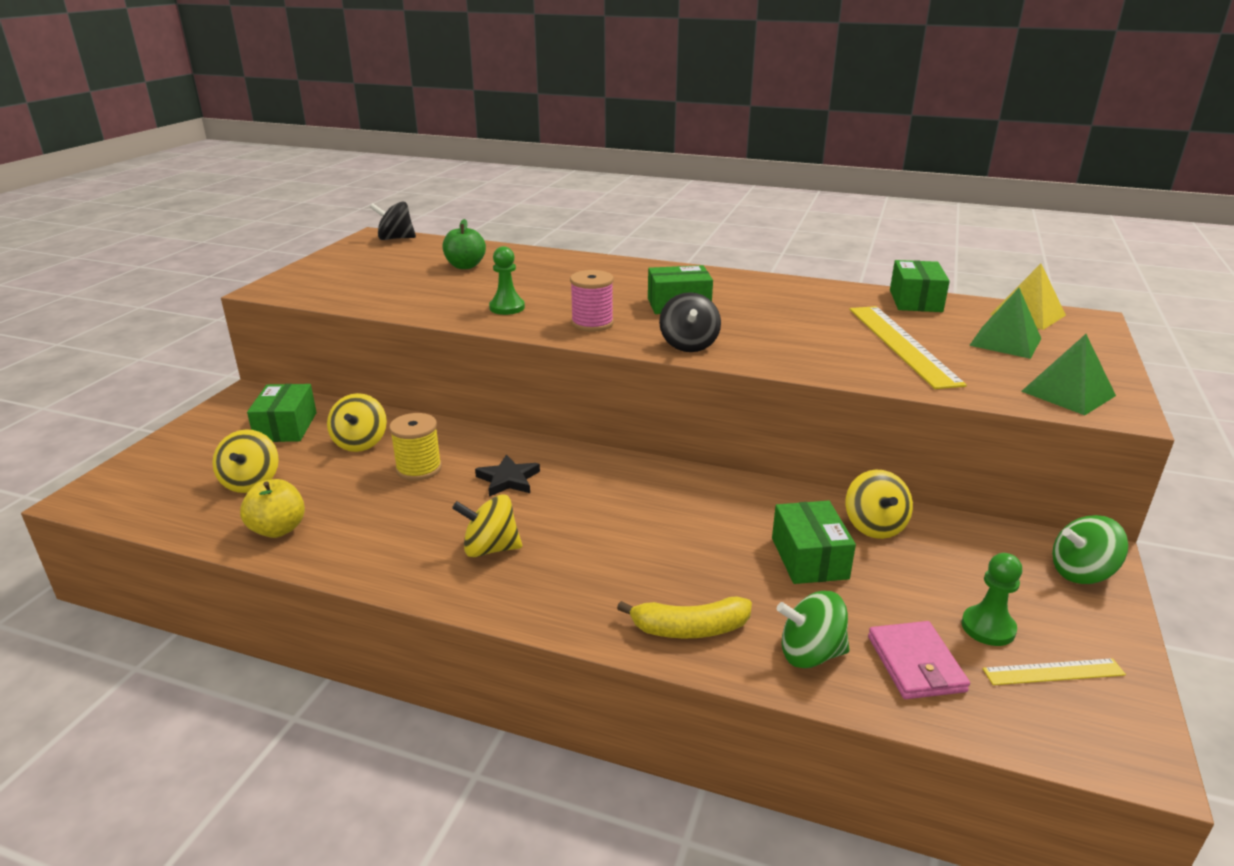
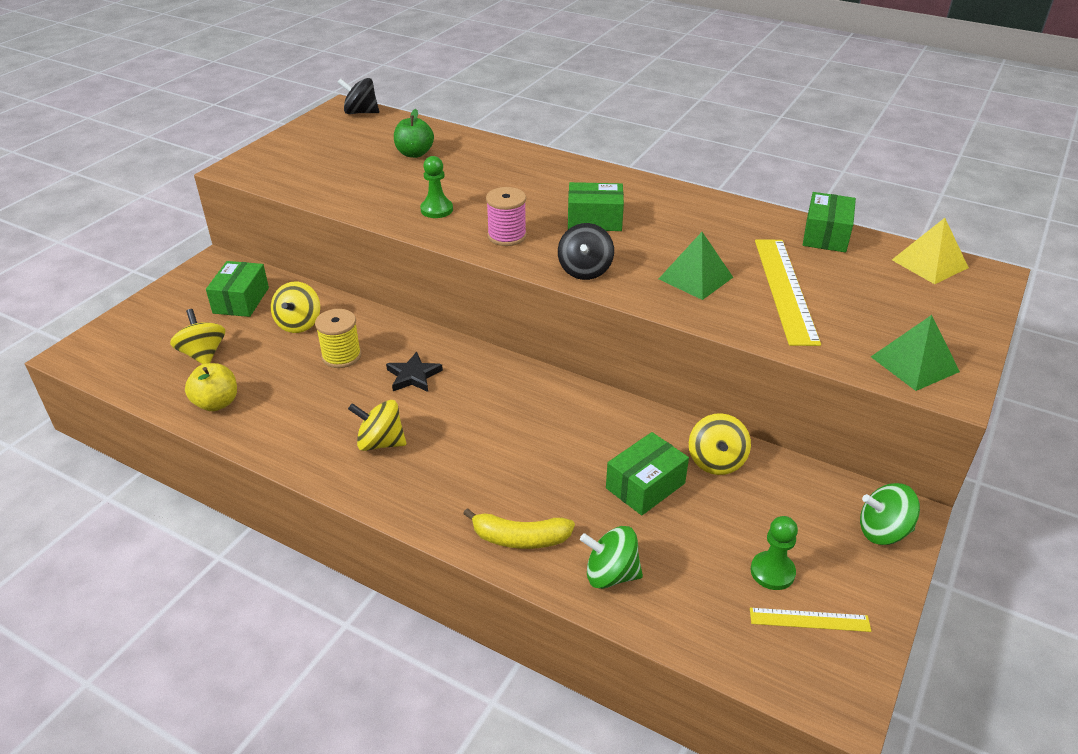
camera: 10 degrees right, 10 degrees up
yellow spinning top [212,429,279,493] -> yellow spinning top turned 150 degrees clockwise [170,309,225,364]
green box [772,501,856,584] -> green box turned 45 degrees clockwise [606,432,689,515]
pink wallet [868,621,970,699] -> none
green pyramid [969,288,1041,359] -> green pyramid moved to [659,232,733,300]

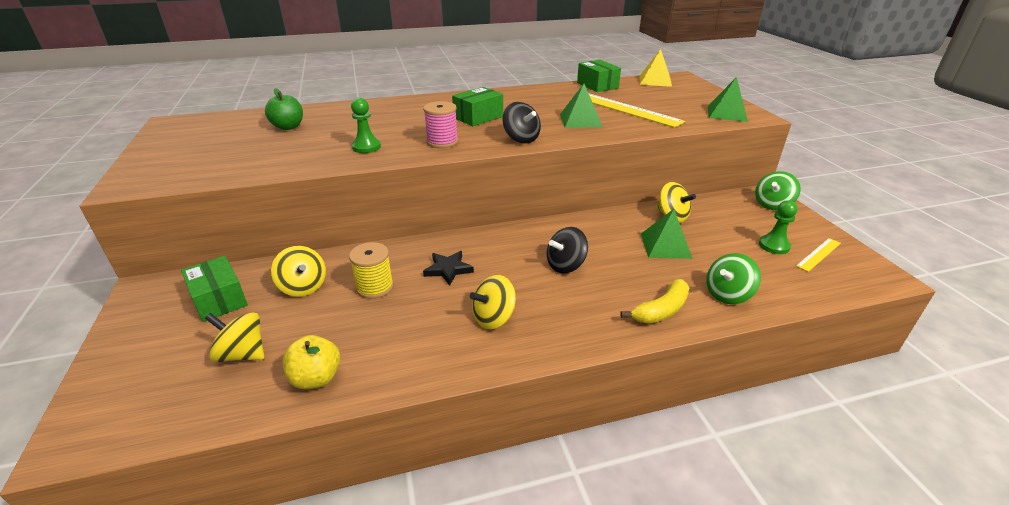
camera: 45 degrees left, 5 degrees down
black spinning top [337,78,379,114] -> black spinning top moved to [547,227,588,273]
green box [606,432,689,515] -> green pyramid [641,209,693,259]

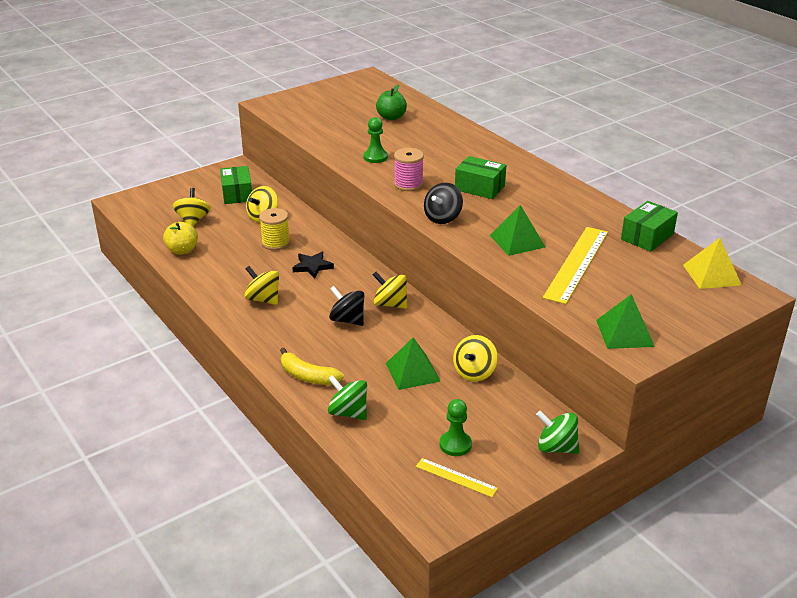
camera: 70 degrees right, 0 degrees up
green box [181,256,248,322] -> green box turned 45 degrees counterclockwise [220,166,252,204]
none -> yellow spinning top [373,272,408,309]

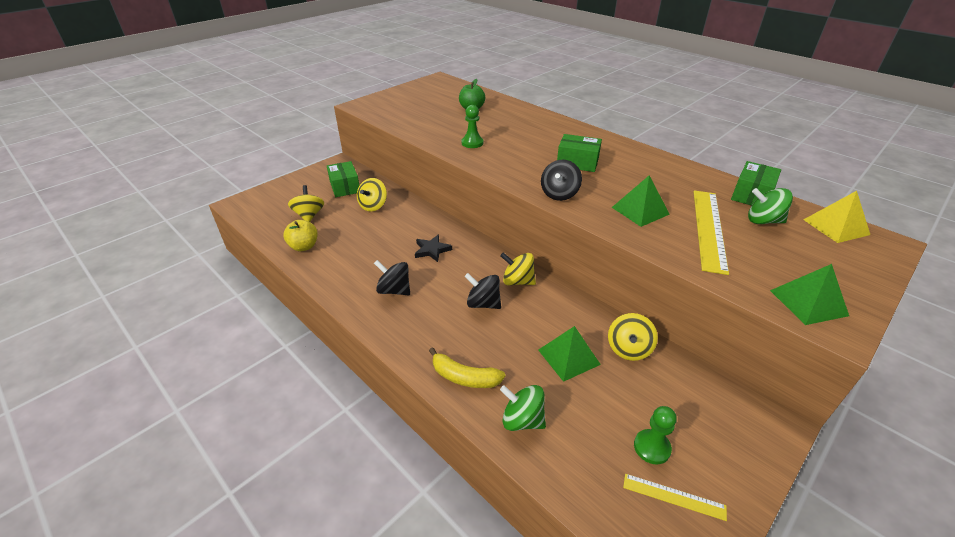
camera: 10 degrees left, 5 degrees up
yellow spinning top [244,266,279,305] -> black spinning top [374,260,410,295]
yellow spool [259,208,290,250] -> none
pink spool [394,148,424,191] -> none
green spinning top [536,411,579,454] -> green spinning top moved to [748,188,793,224]

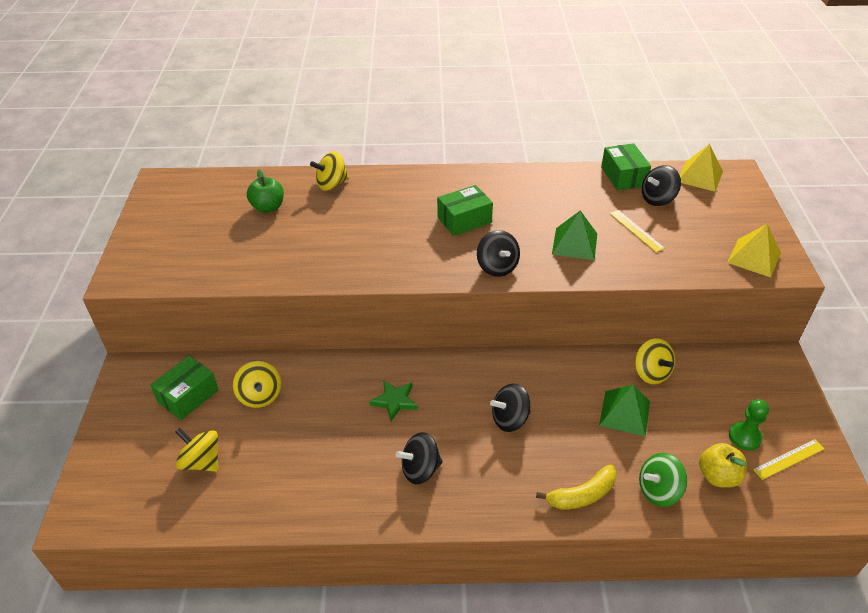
camera: 45 degrees left, 5 degrees up
yellow apple [283,220,318,251] -> yellow apple moved to [699,443,747,488]
green box [327,161,359,197] -> green box turned 75 degrees counterclockwise [150,356,219,420]
black star [415,235,452,262] -> green star [369,380,418,421]
green pawn [461,105,483,148] -> none
yellow spinning top [500,252,536,285] -> yellow spinning top moved to [310,151,349,191]
yellow ruler [693,190,729,275] -> yellow ruler [609,210,665,252], size x0.51
green spinning top [748,188,793,224] -> black spinning top [642,165,681,206]
green pyramid [770,264,849,325] -> yellow pyramid [727,224,781,277]

